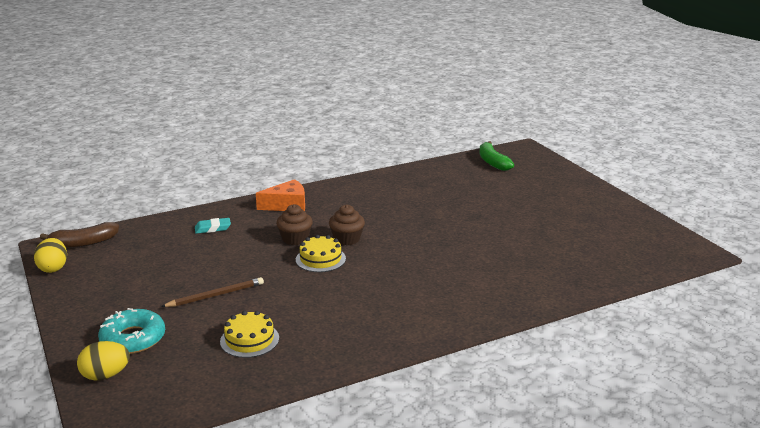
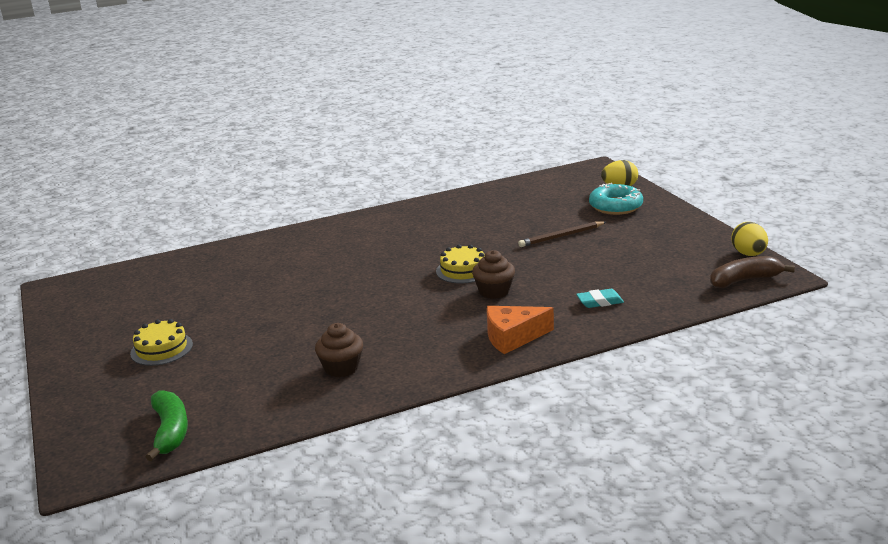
camera: 175 degrees left, 0 degrees up
yellow cake [220,311,279,358] -> yellow cake moved to [130,319,193,366]
brown cupcake [329,204,365,245] -> brown cupcake moved to [315,323,363,377]

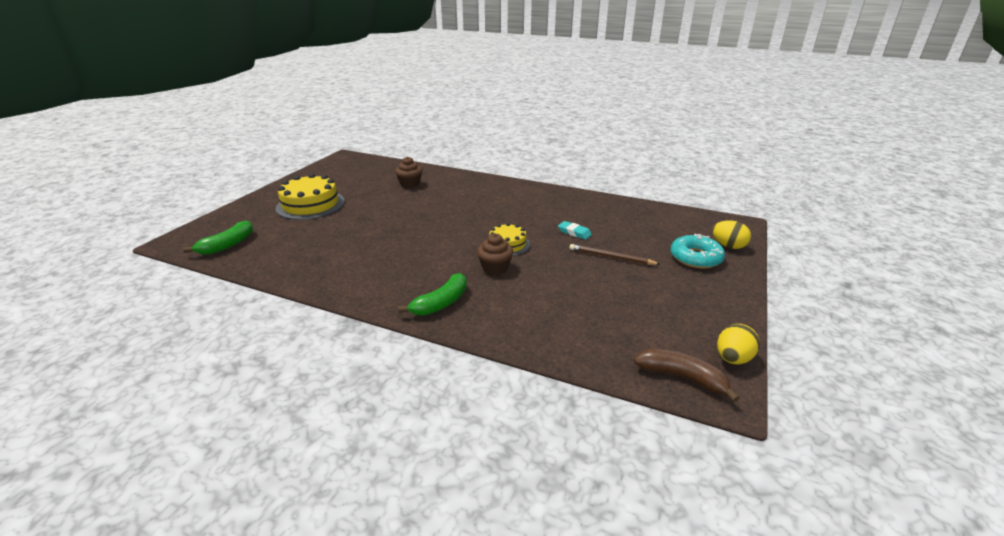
camera: 45 degrees right, 5 degrees up
yellow cake [130,319,193,366] -> yellow cake [276,173,345,220], size x1.70
brown cupcake [315,323,363,377] -> brown cupcake moved to [395,157,422,188]
orange cheese [487,306,554,354] -> green banana [398,273,467,316]
turquoise eraser [576,289,624,308] -> turquoise eraser moved to [558,221,592,240]

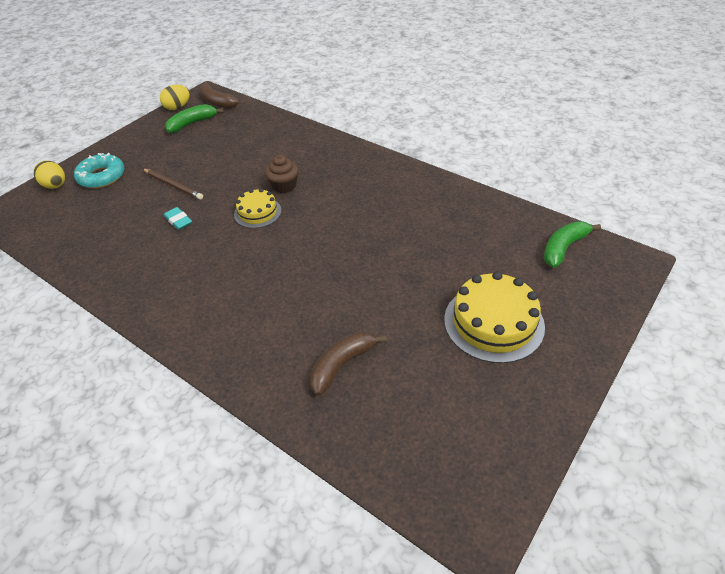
camera: 165 degrees left, 15 degrees up
brown cupcake [395,157,422,188] -> brown banana [310,332,387,396]
green banana [398,273,467,316] -> green banana moved to [165,104,224,133]

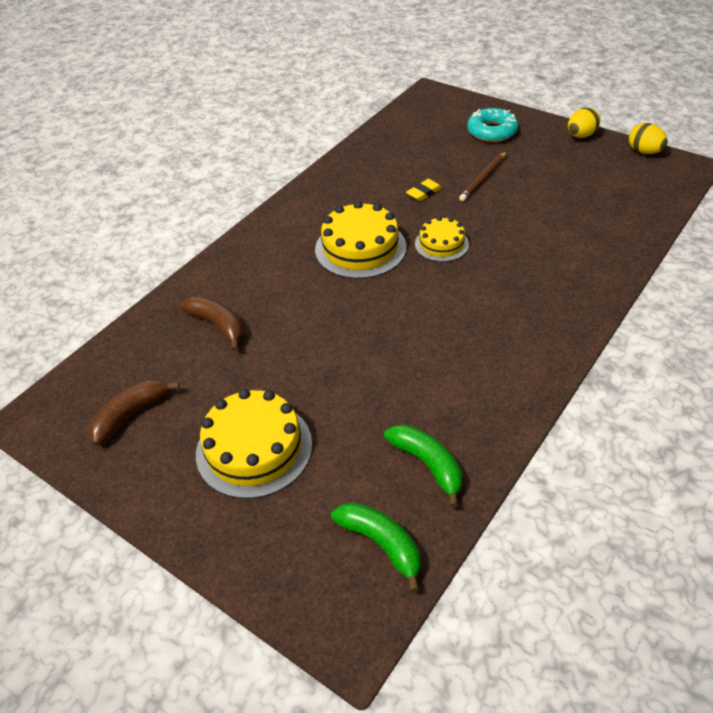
camera: 90 degrees right, 0 degrees up
yellow egg [33,161,65,189] -> yellow egg moved to [568,107,600,138]
turquoise eraser [164,207,192,230] -> yellow eraser [406,179,442,201]
green banana [165,104,224,133] -> green banana moved to [384,424,462,507]
brown banana [199,81,239,109] -> brown banana moved to [88,379,179,446]
brown cupcake [265,155,299,193] -> none
none -> yellow cake [315,201,406,279]

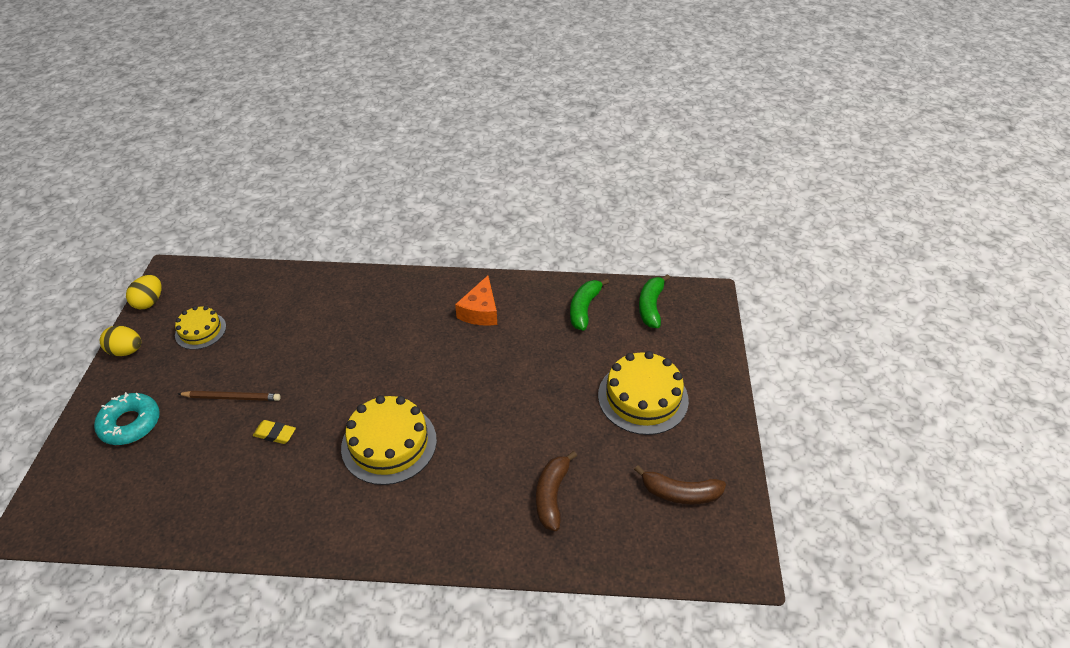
camera: 125 degrees left, 0 degrees up
yellow cake [415,216,469,262] -> yellow cake moved to [175,306,226,350]
none -> orange cheese [455,275,497,326]

